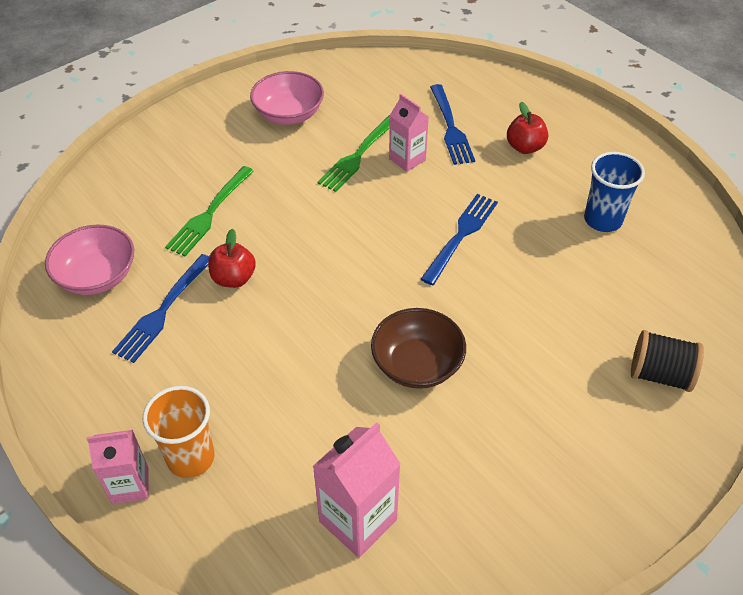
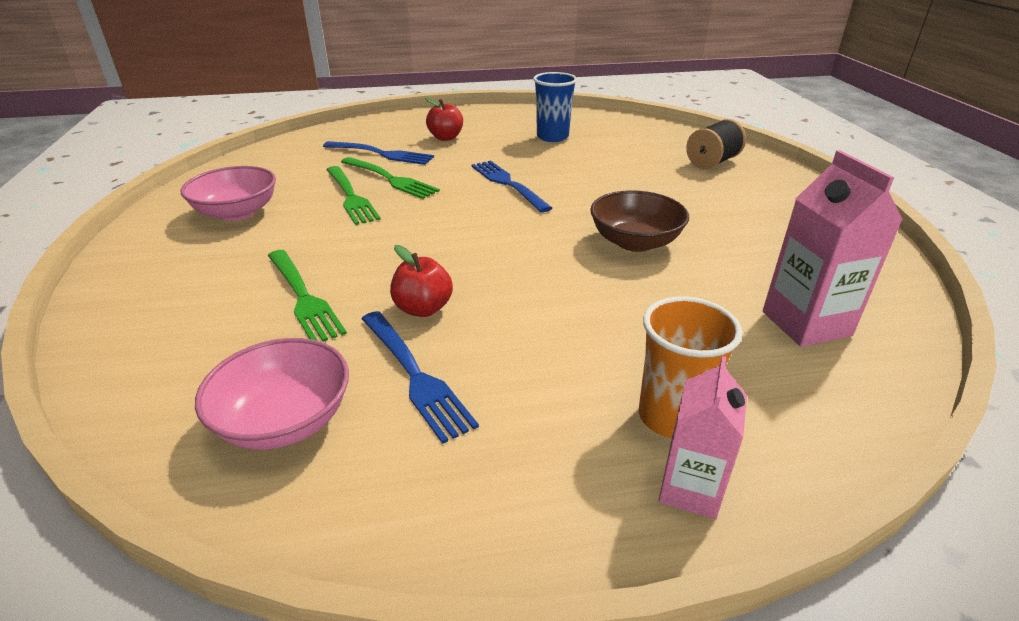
camera: 60 degrees left, 15 degrees down
pink carton [389,94,429,172] -> green fork [341,157,440,199]

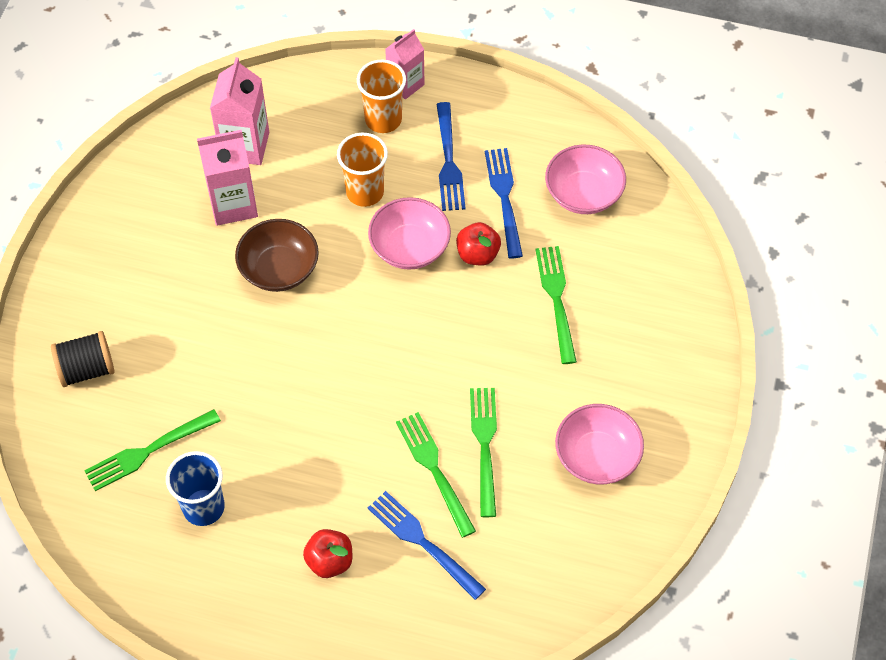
camera: 155 degrees left, 25 degrees up
blue fork [471,160,552,212] -> blue fork moved to [436,102,466,211]
none -> green fork [84,409,221,491]
none -> pink carton [197,130,258,226]
none -> orange cup [337,133,388,207]
none -> pink bowl [368,197,451,270]

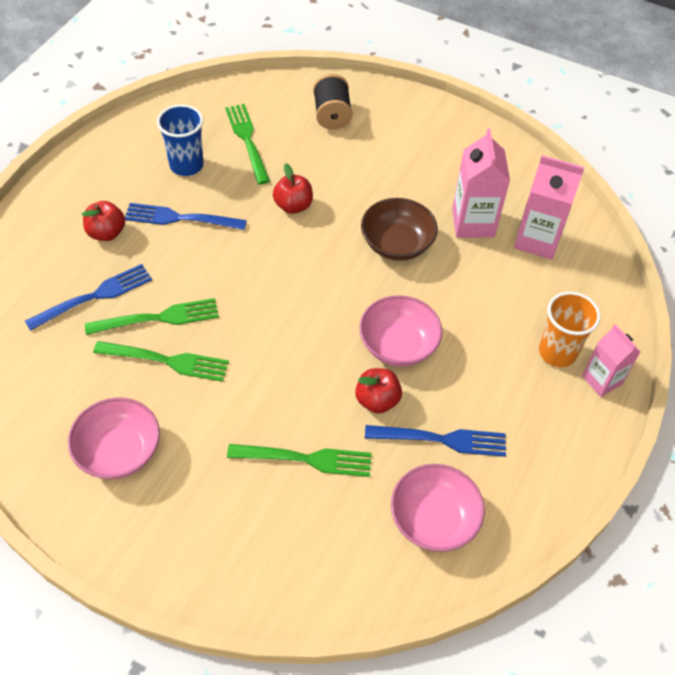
camera: 100 degrees right, 5 degrees down
orange cup [337,133,388,207] -> none
blue fork [436,102,466,211] -> blue fork moved to [125,203,247,230]
none -> red apple [273,163,313,214]

